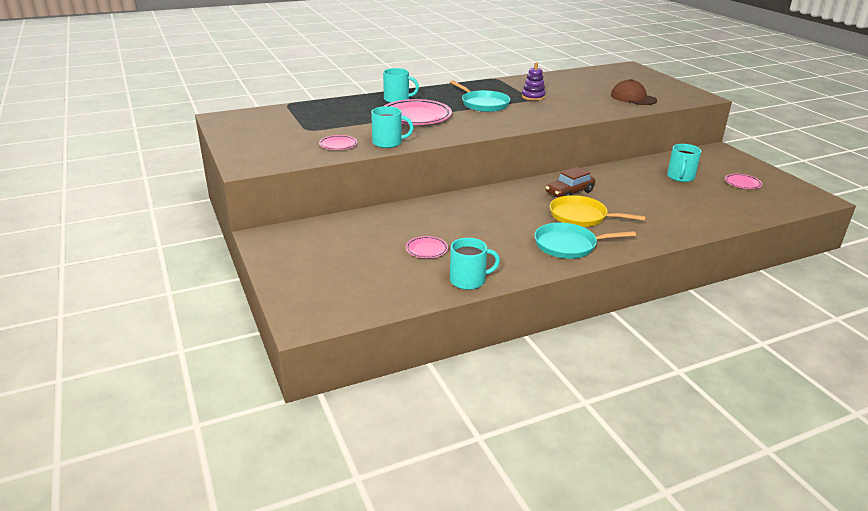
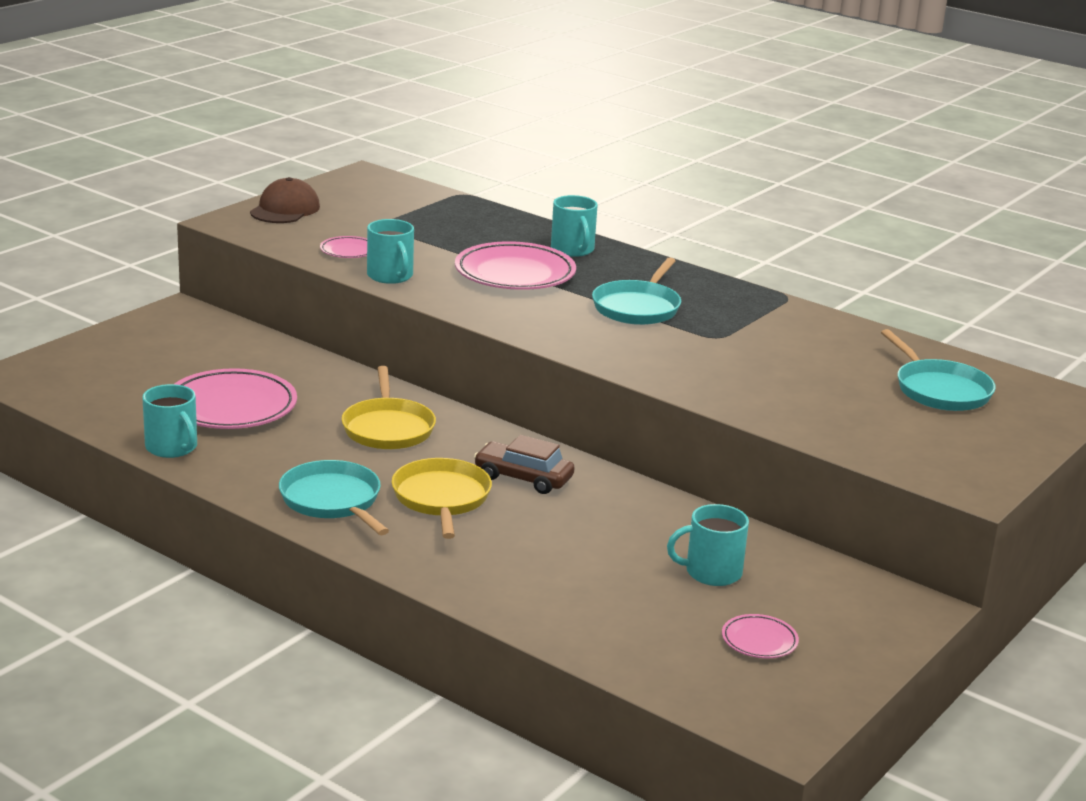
camera: 60 degrees right, 5 degrees down
pink plate [406,236,448,258] -> pink plate [174,368,297,429], size x2.08
purple stacking toy [521,62,546,101] -> none
brown cap [611,79,657,105] -> brown cap moved to [250,177,320,223]
none -> yellow pan [342,366,436,449]
none -> turquoise pan [881,329,996,411]

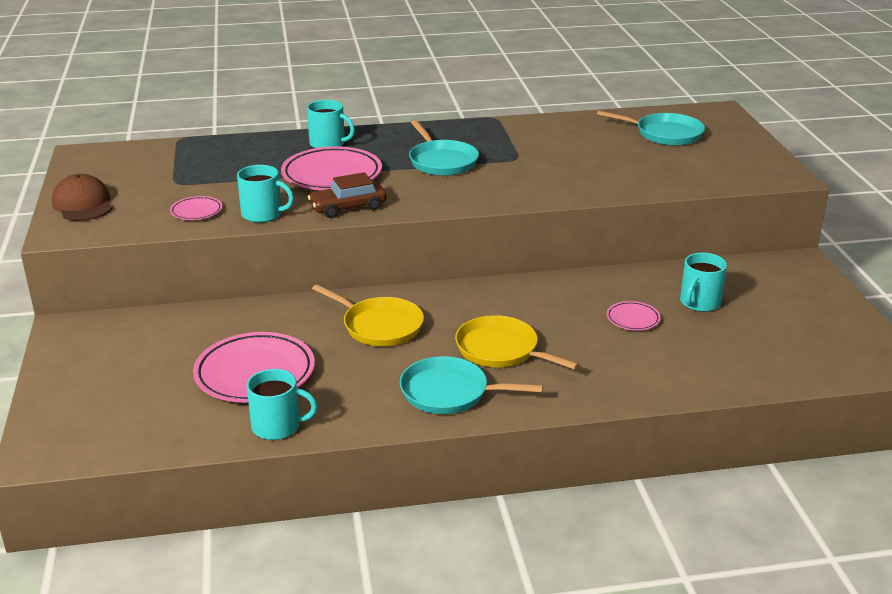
camera: 45 degrees left, 5 degrees up
brown car [474,435,575,494] -> brown car moved to [308,172,386,218]
pink plate [722,614,799,659] -> pink plate moved to [607,301,661,331]

